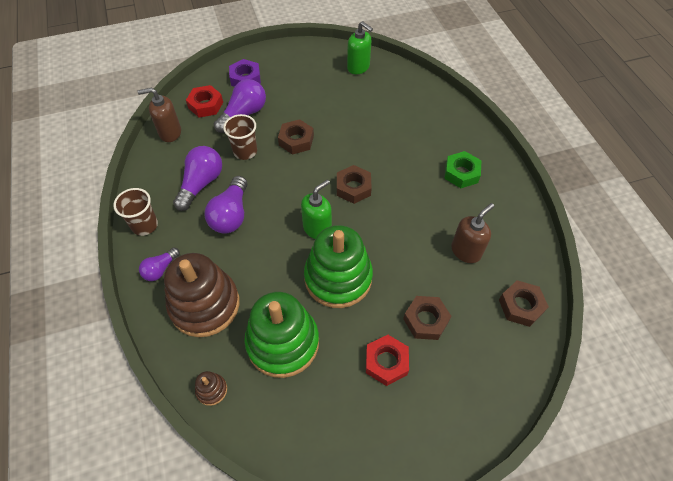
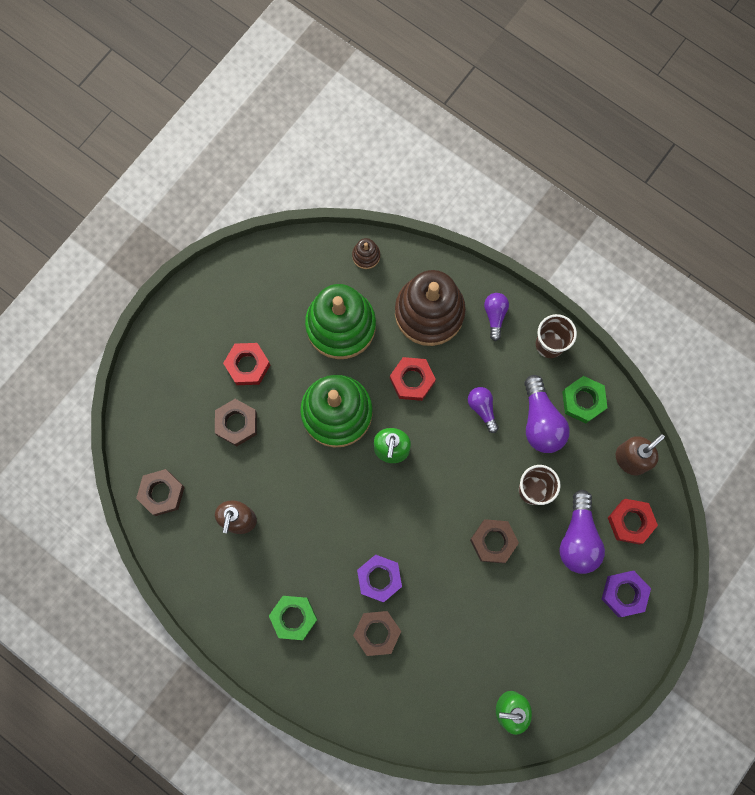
camera: 145 degrees right, 20 degrees up
purple light bulb [205,176,247,234] -> purple light bulb [468,387,499,433], size x0.59
brown nut [337,165,372,204] -> brown nut moved to [353,611,401,656]
none -> purple nut [357,554,402,603]
none -> red nut [390,357,436,401]
none -> green nut [562,376,607,423]

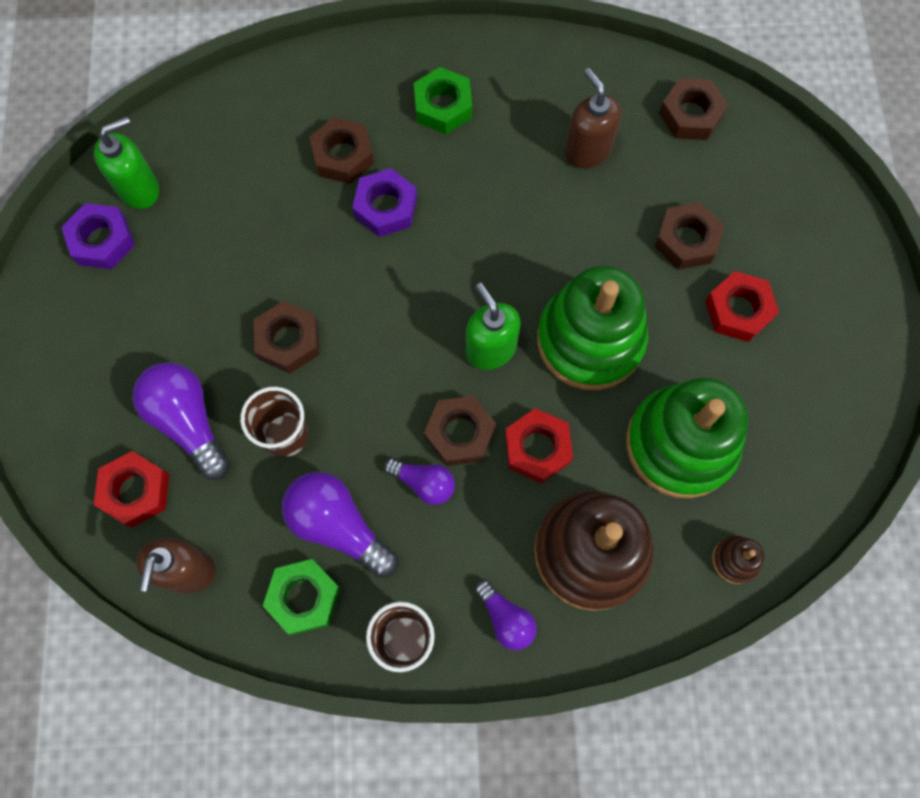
camera: 140 degrees right, 5 degrees down
purple nut [602,571,651,617] -> purple nut moved to [61,203,135,269]
none -> brown nut [424,396,496,466]

